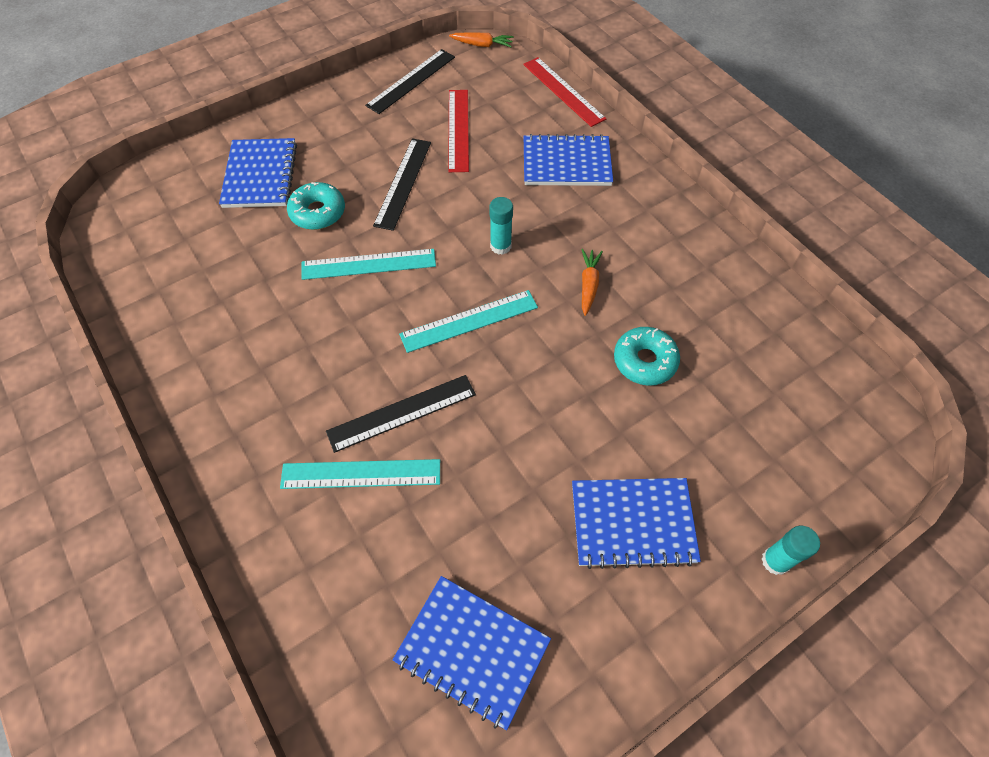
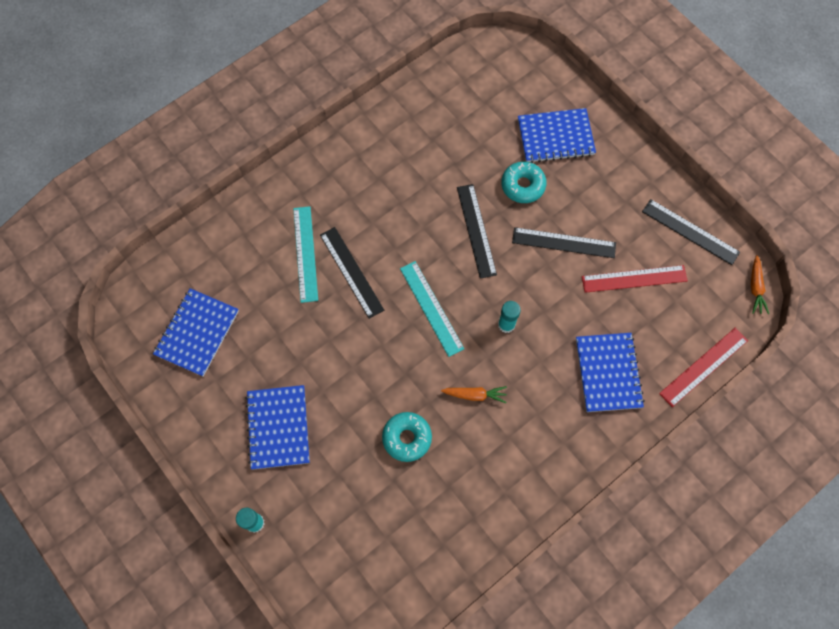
camera: 85 degrees right, 10 degrees up
turquoise ruler [301,249,436,280] -> black ruler [457,184,497,279]

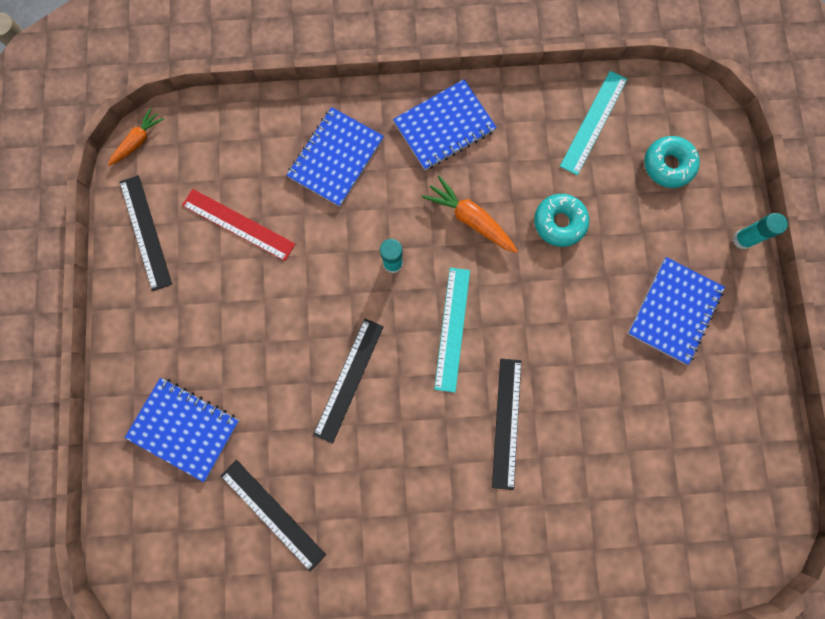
camera: 145 degrees left, 10 degrees up
blue notebook [153,288,239,376] -> blue notebook moved to [393,79,497,170]
turquoise ruler [293,206,318,303] -> turquoise ruler moved to [560,71,627,175]
orange carrot [441,386,507,403] -> orange carrot [422,175,518,253], size x1.50
turquoise donut [501,161,547,203] -> turquoise donut moved to [644,136,700,188]
black ruler [512,227,616,258] -> black ruler moved to [220,460,326,572]
red ruler [659,328,748,407] -> none

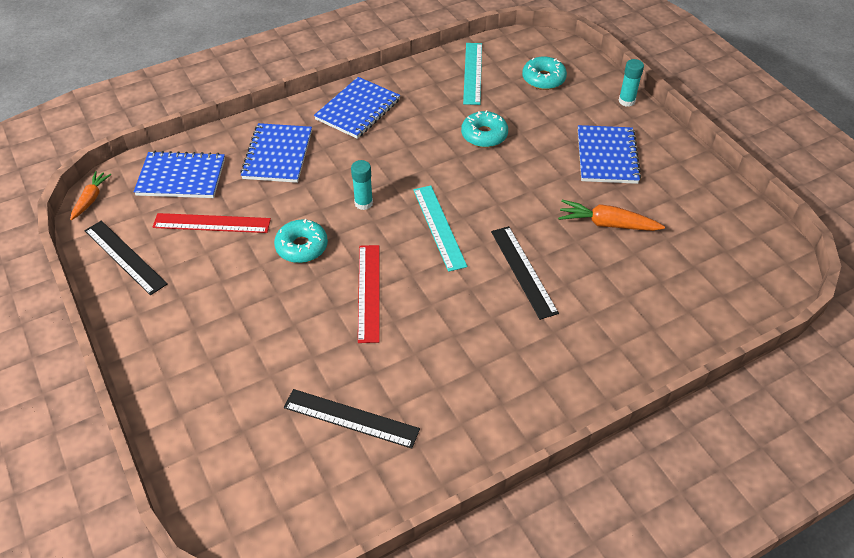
camera: 25 degrees left, 30 degrees down
blue notebook [125,378,239,482] -> blue notebook moved to [134,151,225,198]
black ruler [313,319,384,444] -> red ruler [358,245,380,343]
orange carrot [422,175,518,253] -> orange carrot moved to [558,200,665,231]
none -> turquoise donut [274,219,328,263]

